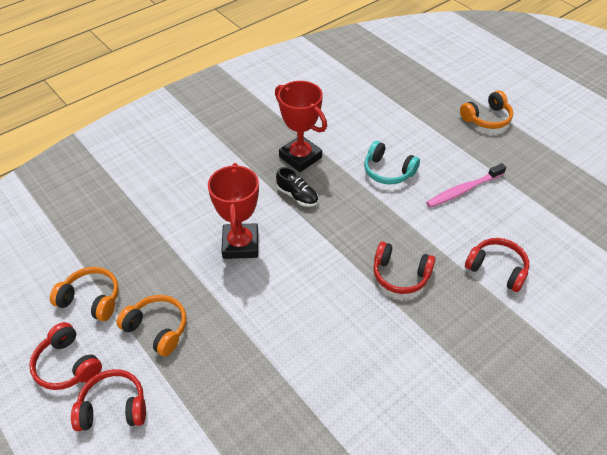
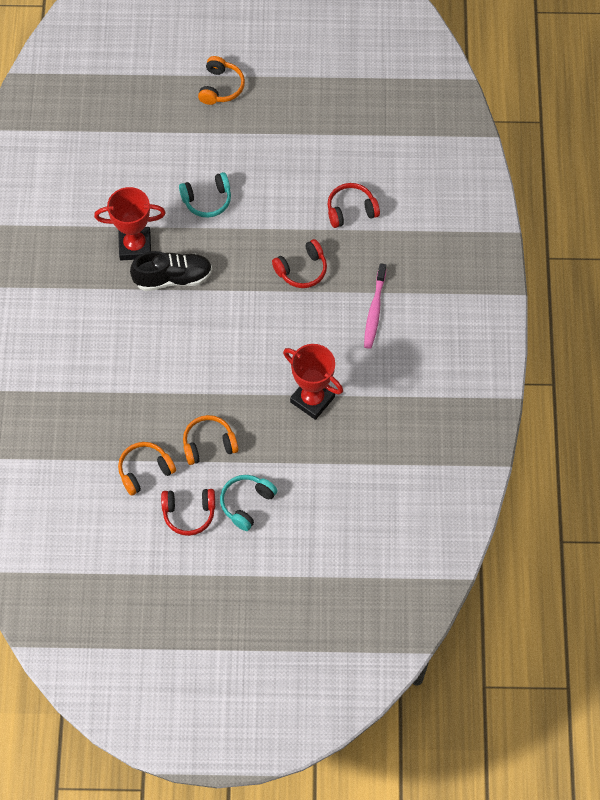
camera: 50 degrees left, 15 degrees up
red headphones [71,369,146,431] -> turquoise headphones [220,475,278,531]
red trophy [208,163,259,259] -> red trophy moved to [283,344,343,420]
black shoe [276,167,318,207] -> black shoe [130,251,212,291], size x1.66
pink toothbrush [426,163,506,208] -> pink toothbrush moved to [364,263,386,349]

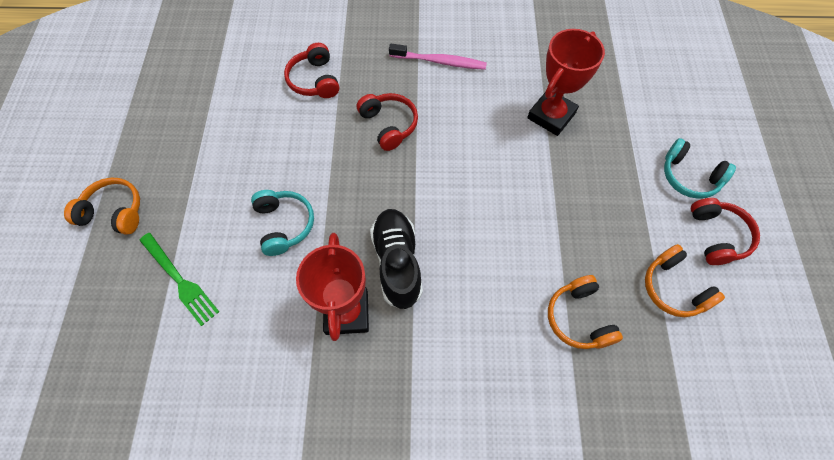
camera: 90 degrees left, 0 degrees up
orange headphones [183,415,239,465] -> orange headphones moved to [548,275,623,349]
none -> green fork [139,233,219,326]

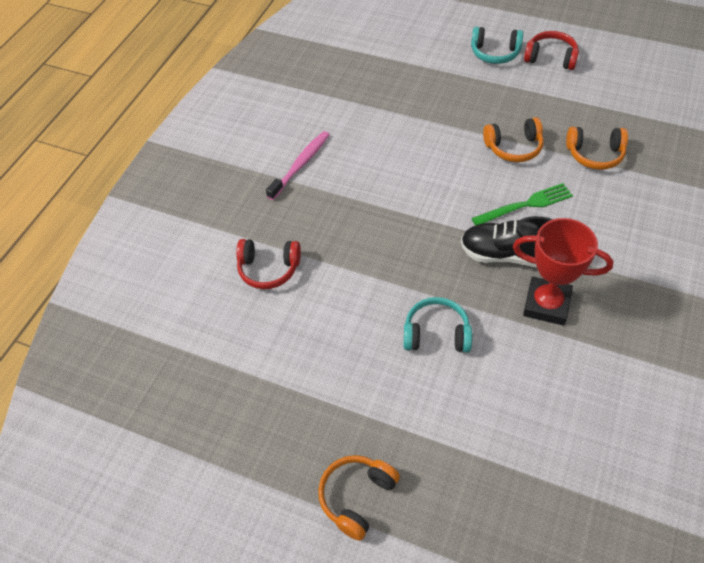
camera: 65 degrees left, 10 degrees down
green fork [139,233,219,326] -> green fork moved to [472,183,573,225]
red headphones [357,93,418,151] -> none
red trophy [527,29,605,136] -> none
orange headphones [645,244,725,317] -> orange headphones moved to [483,117,544,162]
turquoise headphones [664,138,736,199] -> turquoise headphones turned 45 degrees clockwise [471,27,523,64]

